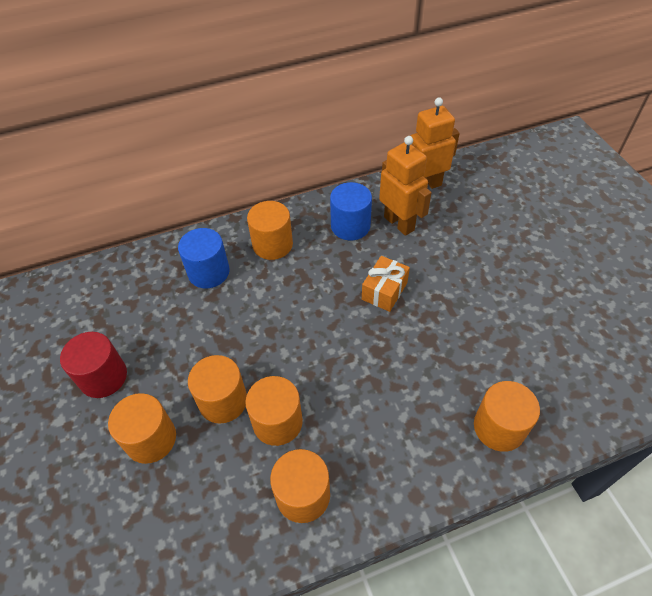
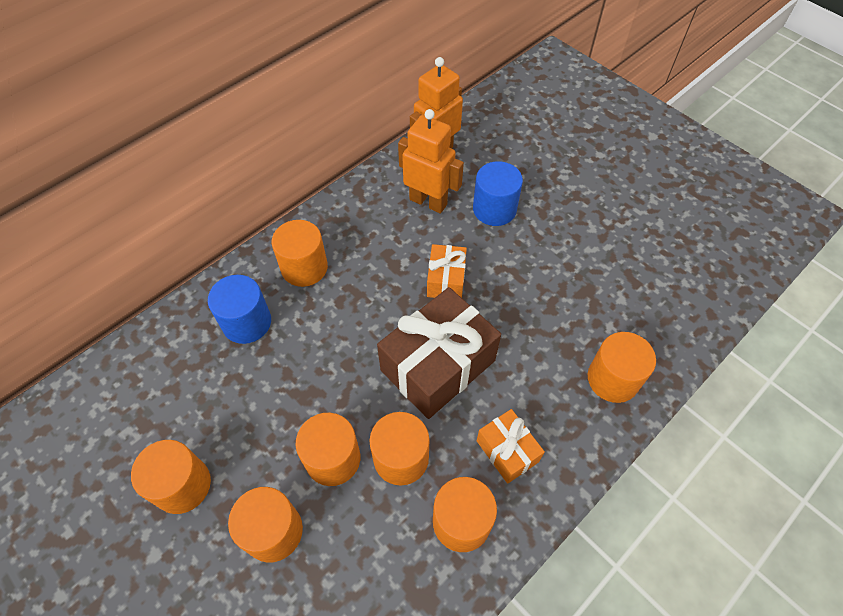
camera: 25 degrees left, 5 degrees up
red cylinder [60,332,127,398] -> orange cylinder [131,440,211,514]
blue cylinder [330,182,372,240] -> blue cylinder moved to [473,161,523,226]
none -> brown gift [377,287,501,419]
none -> orange gift [477,409,545,484]

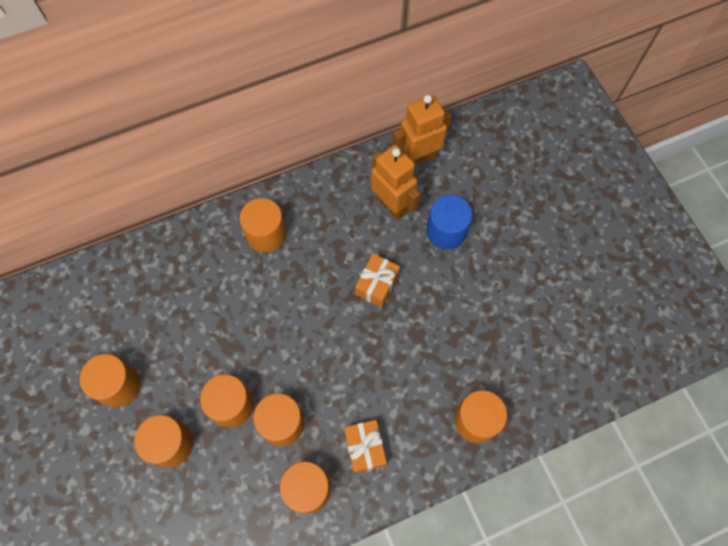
camera: 20 degrees right, 10 degrees up
blue cylinder [208,275,271,344] -> none
brown gift [377,287,501,419] -> none

